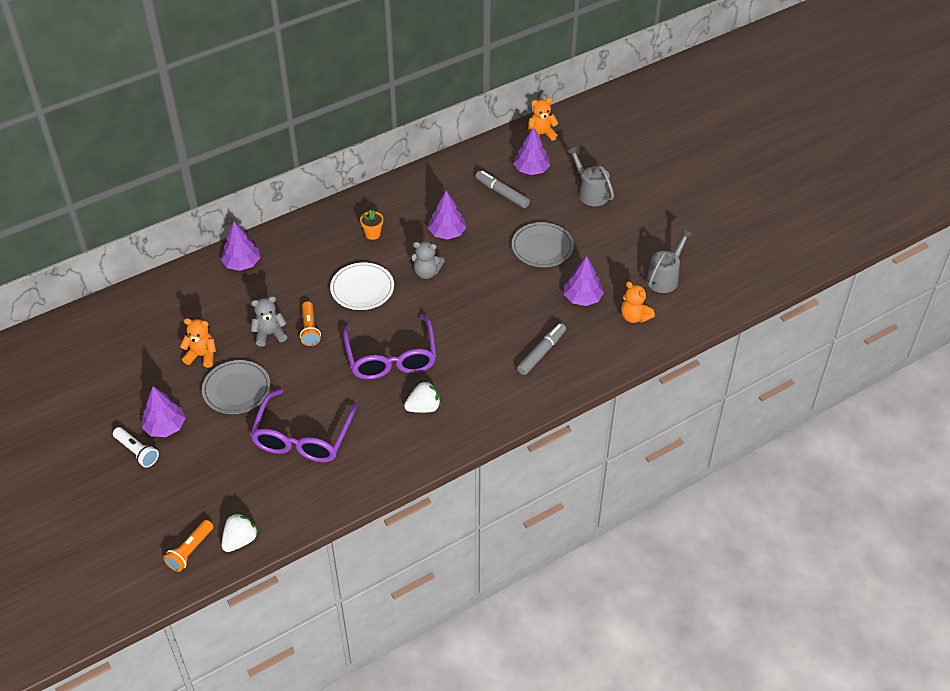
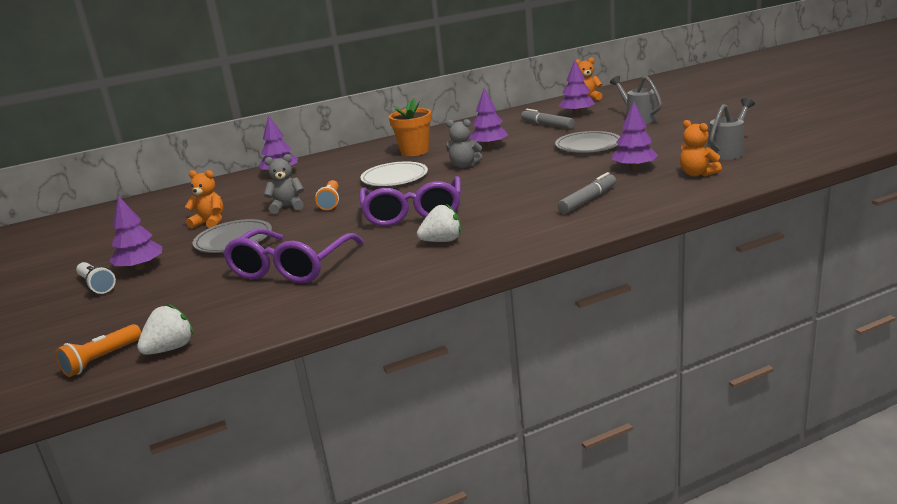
camera: 10 degrees right, 25 degrees down
orange flower pot [360,210,383,240] -> orange flower pot [389,98,432,156], size x1.81

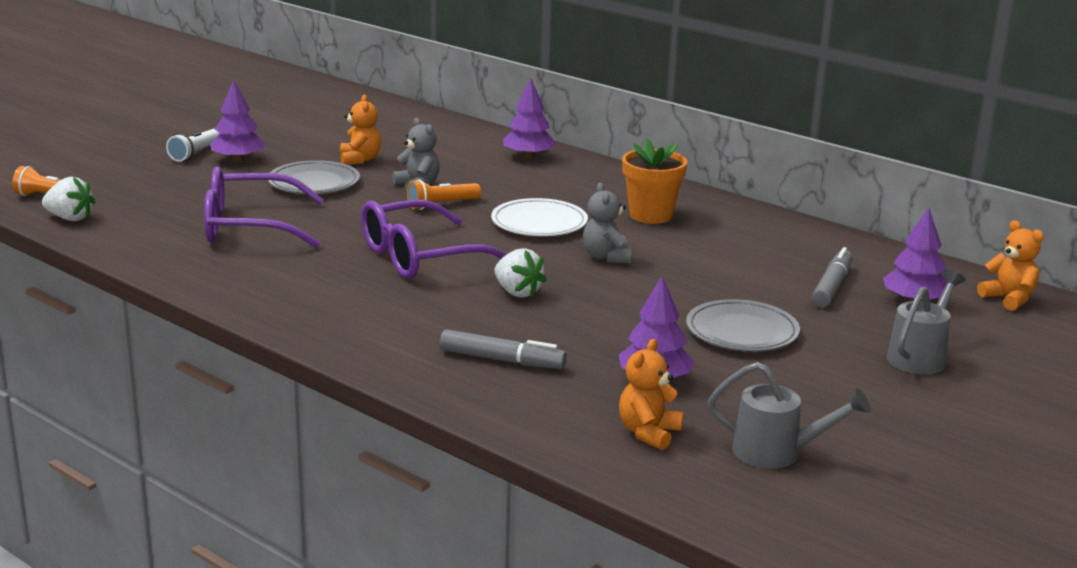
camera: 60 degrees right, 0 degrees up
white strawberry [417,204,461,242] -> white strawberry moved to [494,248,547,298]
purple tree [469,88,508,148] -> none

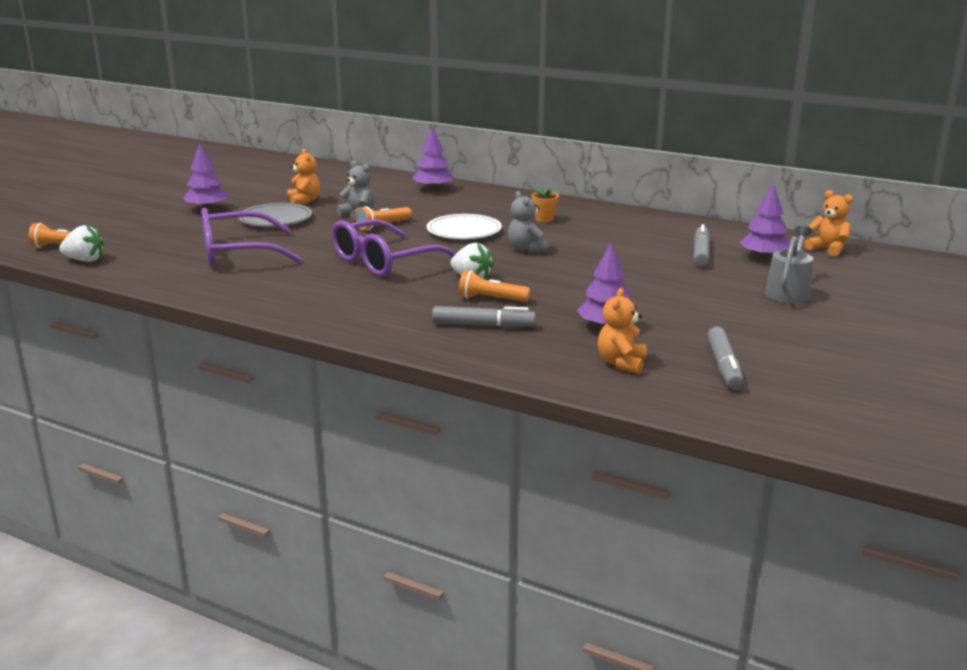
camera: 10 degrees left, 0 degrees up
white flashlight [166,129,220,162] -> none
orange flower pot [622,138,688,224] -> orange flower pot [532,187,559,222], size x0.55
grey plate [686,299,800,351] -> none
grey watering can [708,362,871,469] -> grey marker [707,327,744,390]
none -> orange flashlight [459,270,530,302]

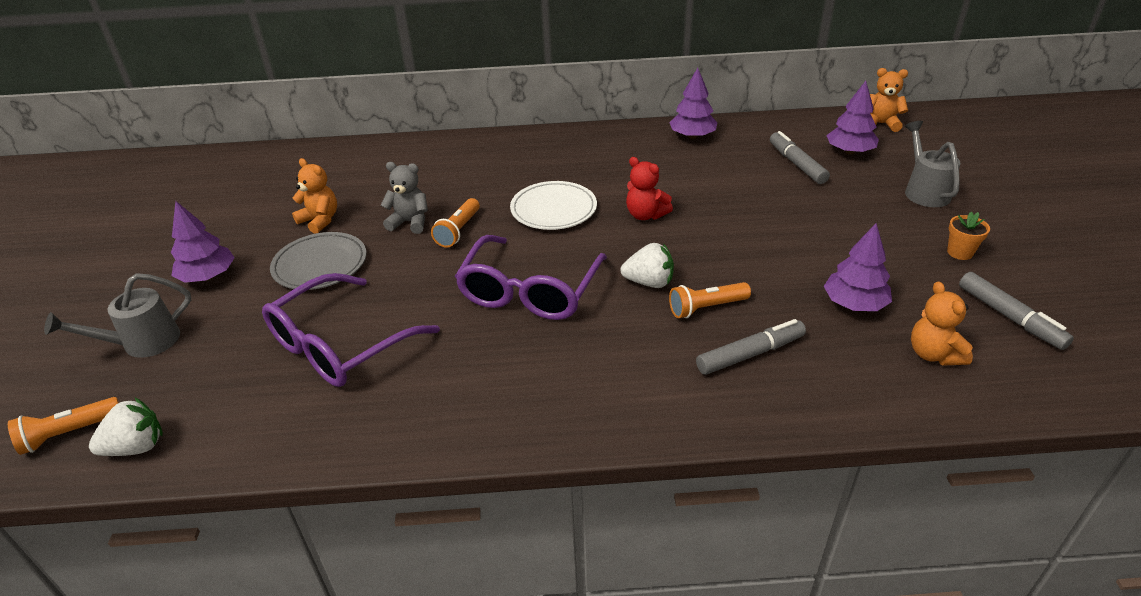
camera: 30 degrees left, 15 degrees up
purple tree [412,127,454,190] -> purple tree moved to [669,68,718,139]
grey teddy bear [508,191,548,253] -> red teddy bear [626,157,673,220]
orange flower pot [532,187,559,222] -> orange flower pot moved to [947,212,990,260]
none -> grey watering can [44,273,191,358]

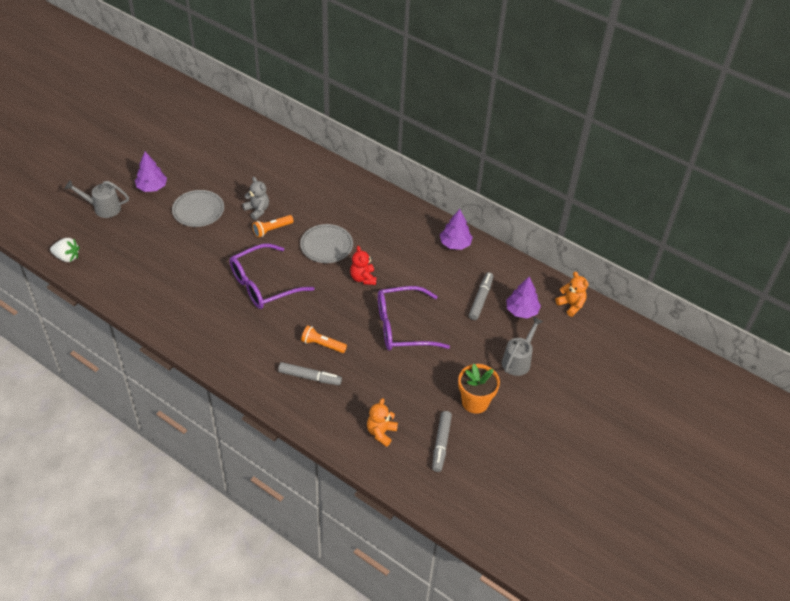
camera: 35 degrees right, 10 degrees up
orange flashlight [8,397,119,455] -> none
purple glasses [262,273,440,387] -> purple glasses moved to [378,286,450,351]
orange teddy bear [292,158,337,234] -> none
white plate [510,181,597,230] -> grey plate [300,224,353,263]
white strawberry [620,243,674,288] -> none
purple tree [824,223,892,311] -> none
orange flower pot [947,212,990,260] -> orange flower pot [458,363,500,414], size x1.81

